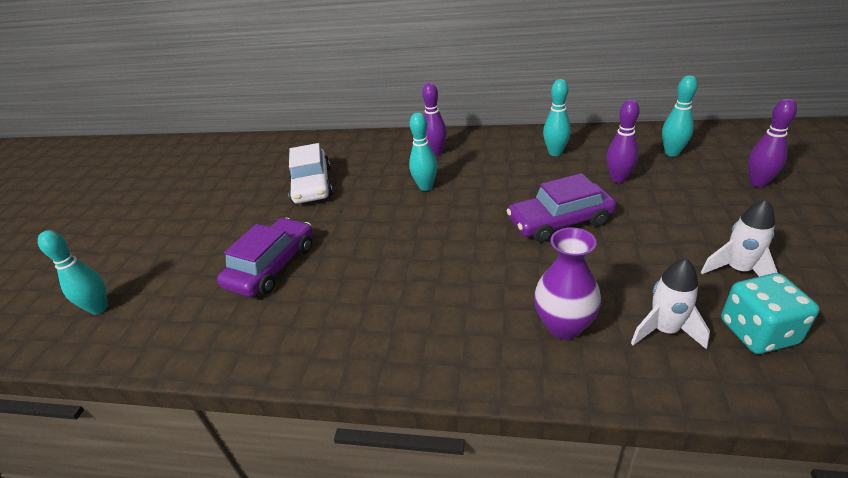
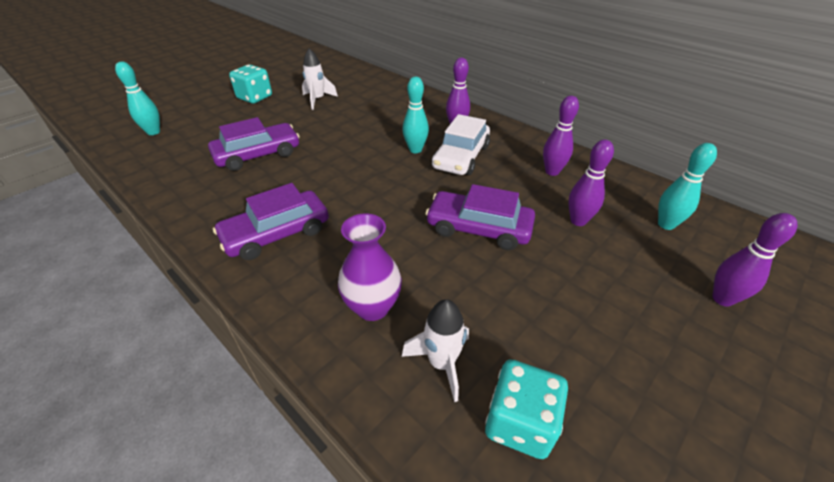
camera: 30 degrees right, 5 degrees up
white car [288,143,333,204] -> white car moved to [432,114,490,175]
turquoise bowling pin [543,79,571,156] -> purple bowling pin [543,96,579,176]
white rocket [701,199,778,277] -> white rocket moved to [302,48,338,110]
none -> purple car [213,183,329,260]
none -> turquoise dice [229,65,272,104]

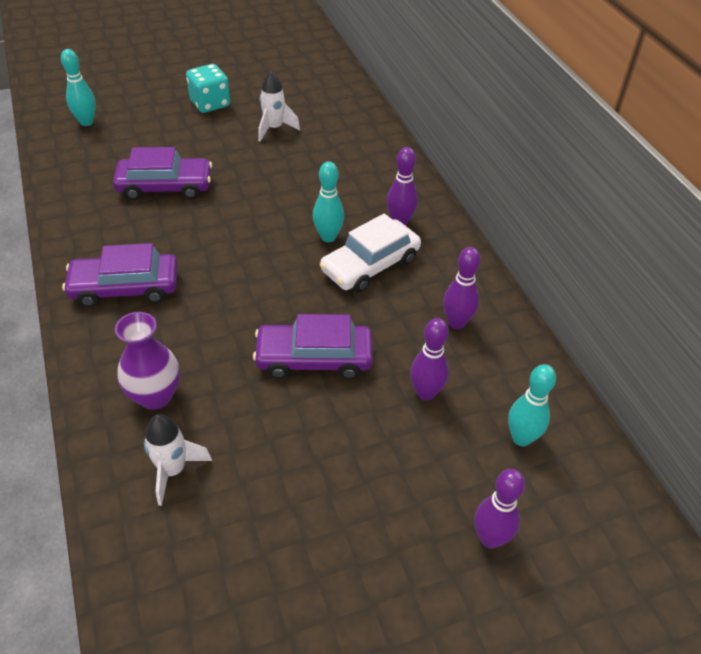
camera: 25 degrees right, 5 degrees up
purple car [425,184,535,250] -> purple car turned 45 degrees counterclockwise [253,314,373,379]
turquoise dice [485,359,568,459] -> none

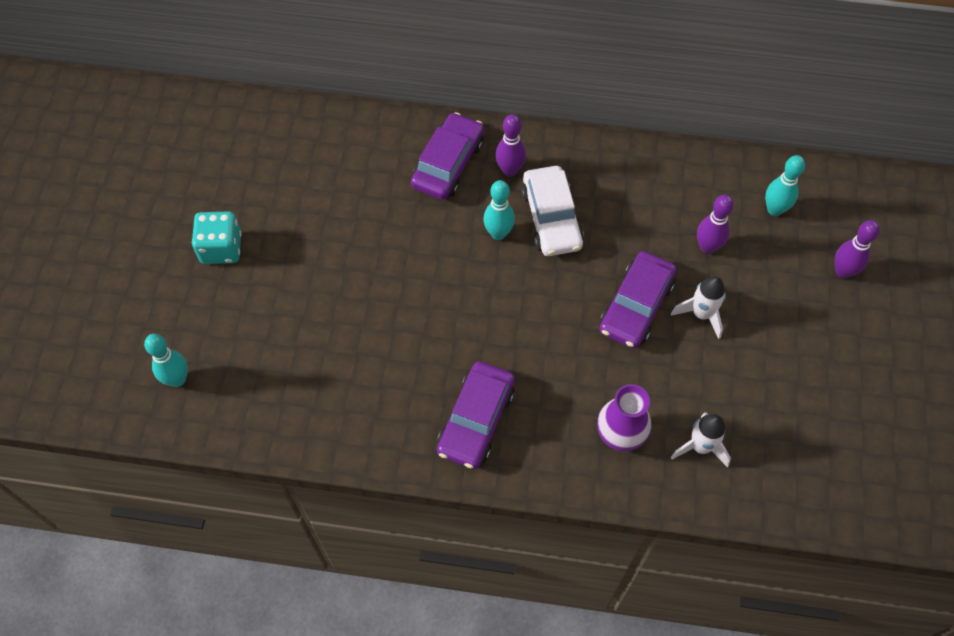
camera: 60 degrees left, 15 degrees up
purple car [113,147,212,200] -> purple car moved to [411,112,484,200]
white rocket [258,71,300,142] -> white rocket moved to [671,276,726,339]
purple bowling pin [443,247,480,329] -> none

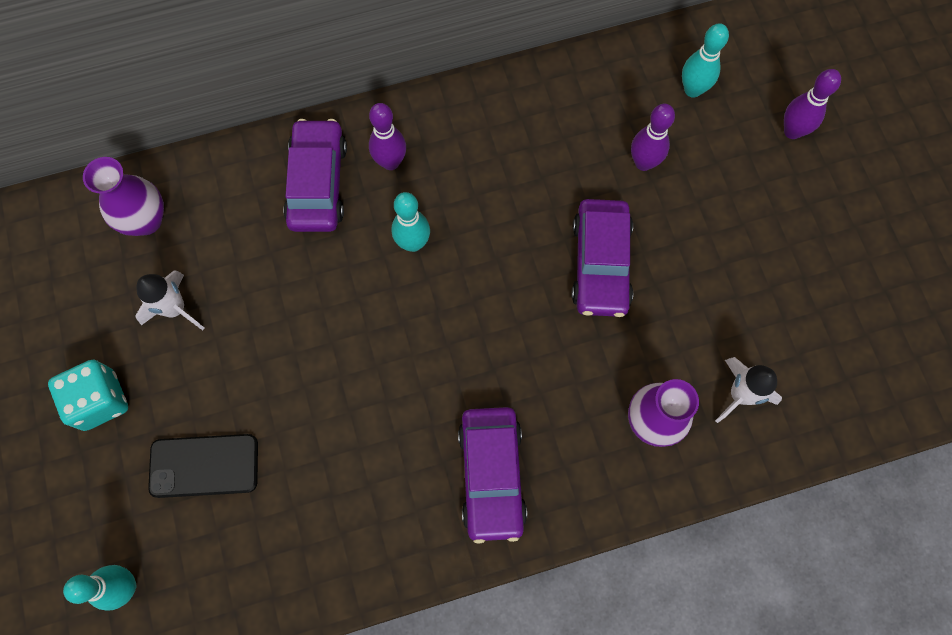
camera: 25 degrees left, 10 degrees up
white car [521,166,584,256] -> none
white rocket [671,276,726,339] -> white rocket moved to [135,271,205,331]
none -> purple vase [83,157,164,236]
none -> black phone [148,434,258,498]

